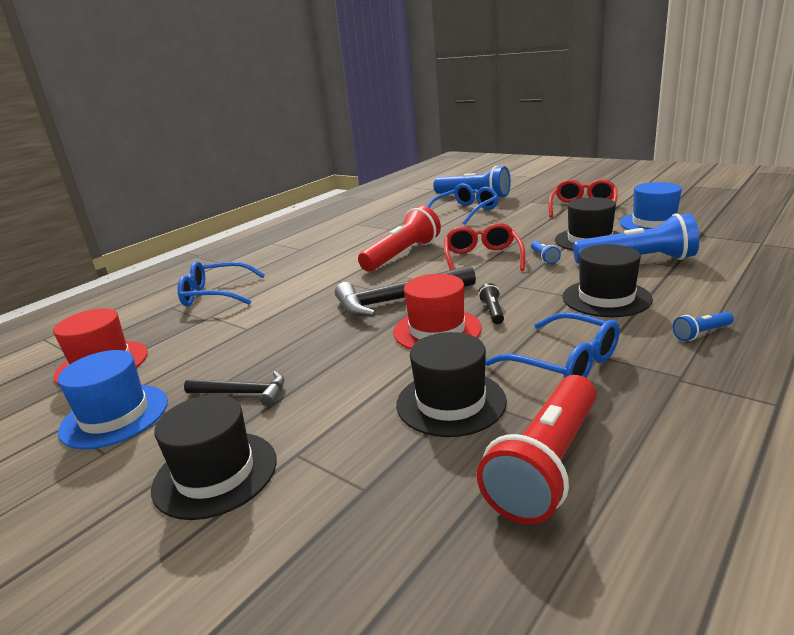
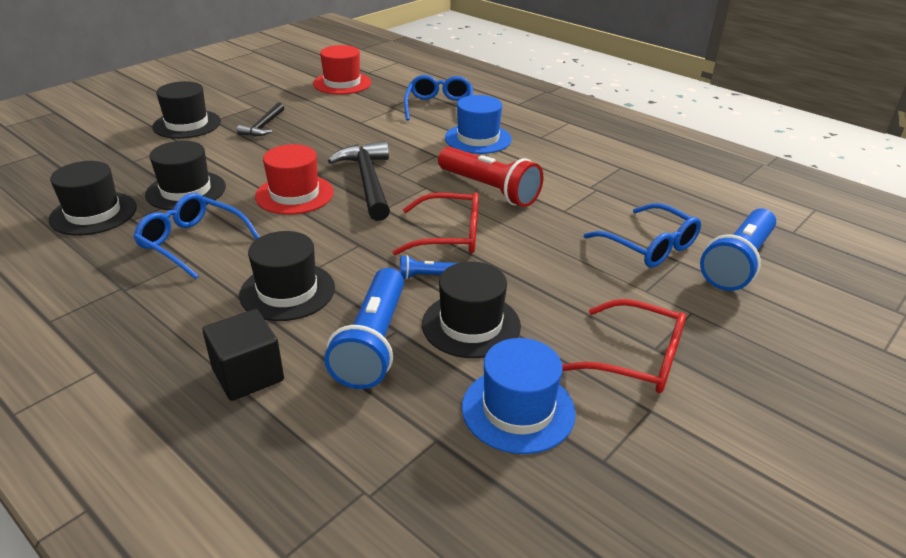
camera: 90 degrees right, 10 degrees up
blue hat [58,350,168,449] -> blue hat moved to [445,95,512,154]
red flashlight [477,375,597,524] -> black hat [49,161,137,235]
black flashlight [478,283,504,324] -> none
blue glasses [485,312,620,378] -> blue glasses turned 75 degrees clockwise [133,193,260,279]
blue flashlight [673,312,734,341] -> none
none -> black cube [202,309,284,401]

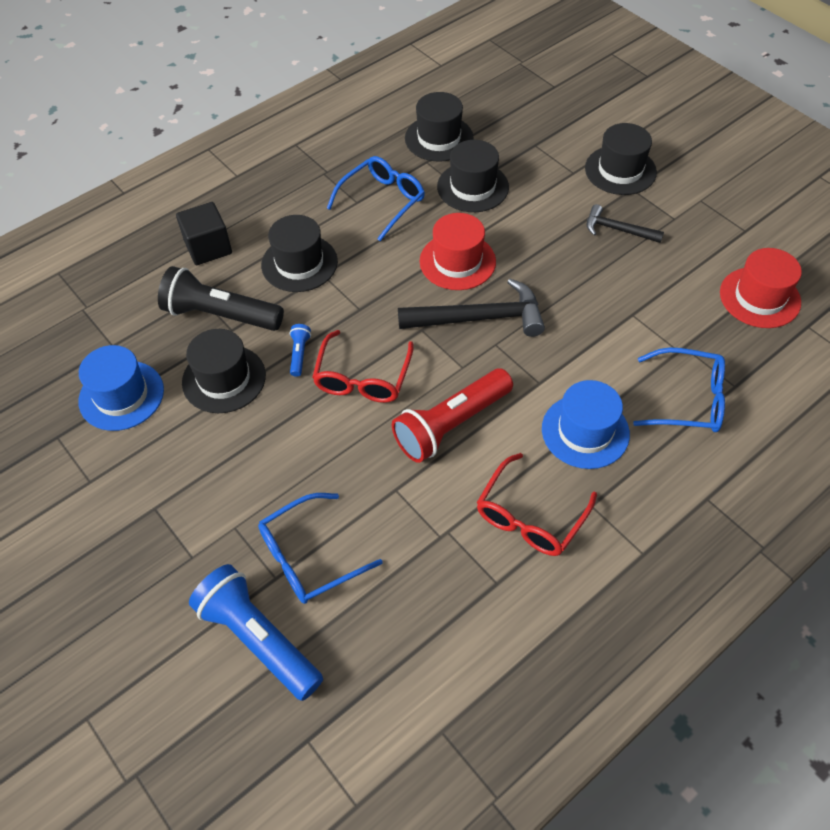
camera: 100 degrees right, 20 degrees up
blue flashlight [324,268,404,389] -> black flashlight [158,266,284,331]
red glasses [562,299,686,393] -> red glasses moved to [477,453,597,556]

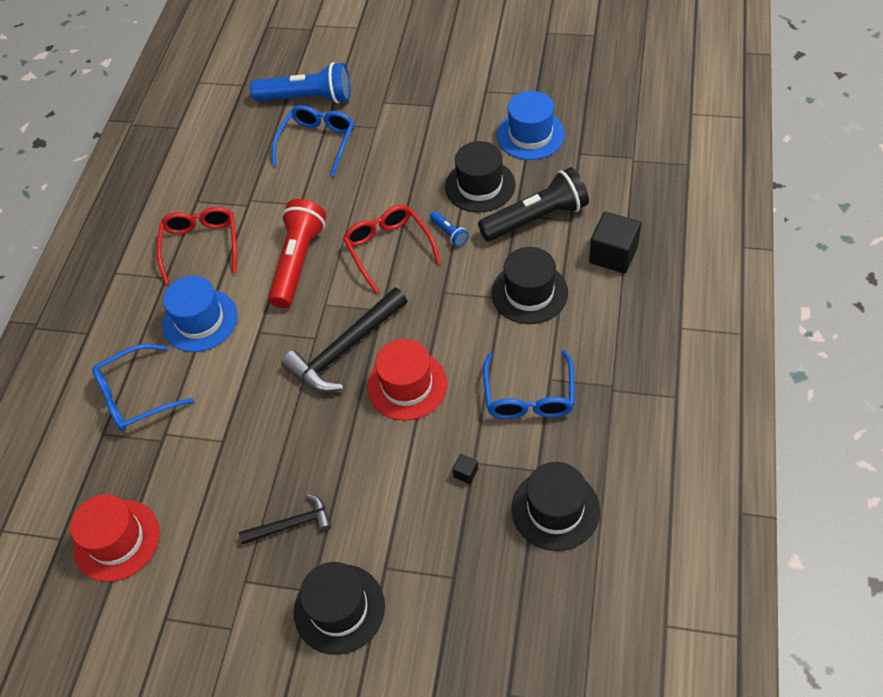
camera: 145 degrees right, 0 degrees up
black hat [437,140,509,212] -> black cube [452,454,478,484]

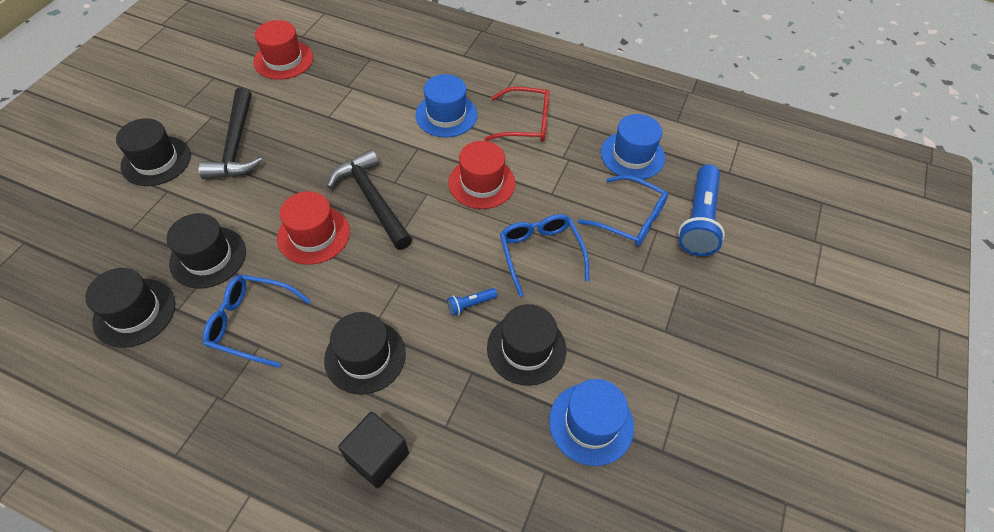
camera: 95 degrees right, 0 degrees up
blue glasses [92,344,194,431] -> blue glasses moved to [500,214,589,297]
black hammer [239,494,331,545] -> black hammer [199,88,262,179], size x1.73
red flashlight [268,199,326,308] -> red hat [448,141,515,209]
red glasses [343,205,441,293] -> none
black cube [452,454,478,484] -> black hat [167,213,246,289]
black flashlight [478,167,589,241] -> none
none -> blue hat [601,114,665,179]

